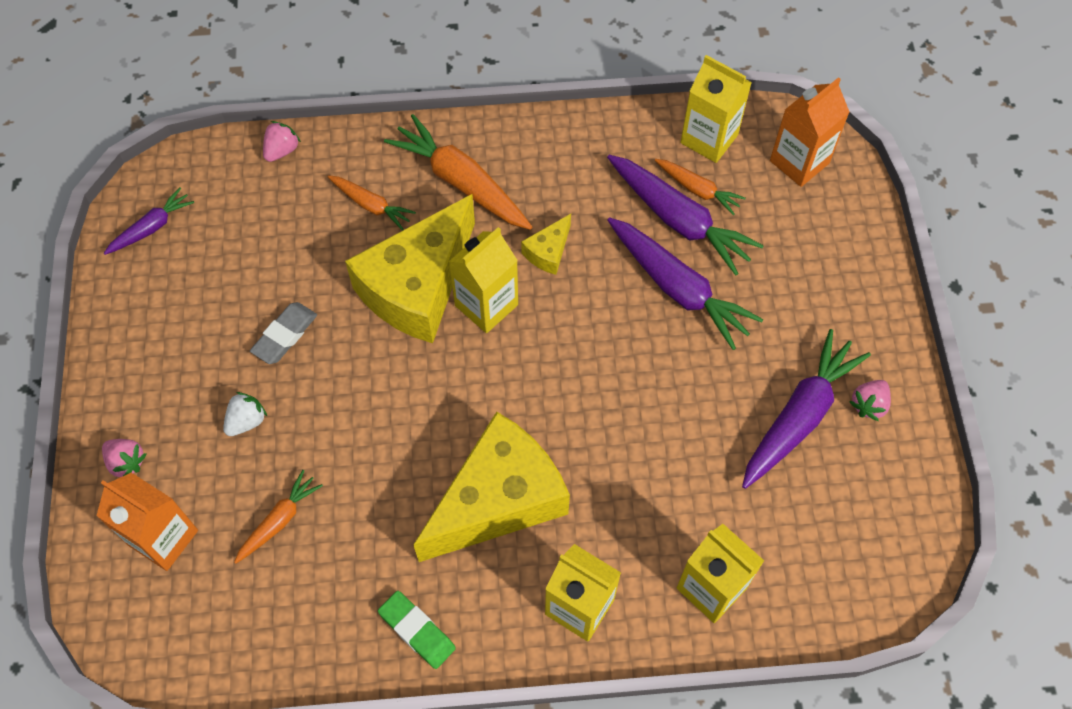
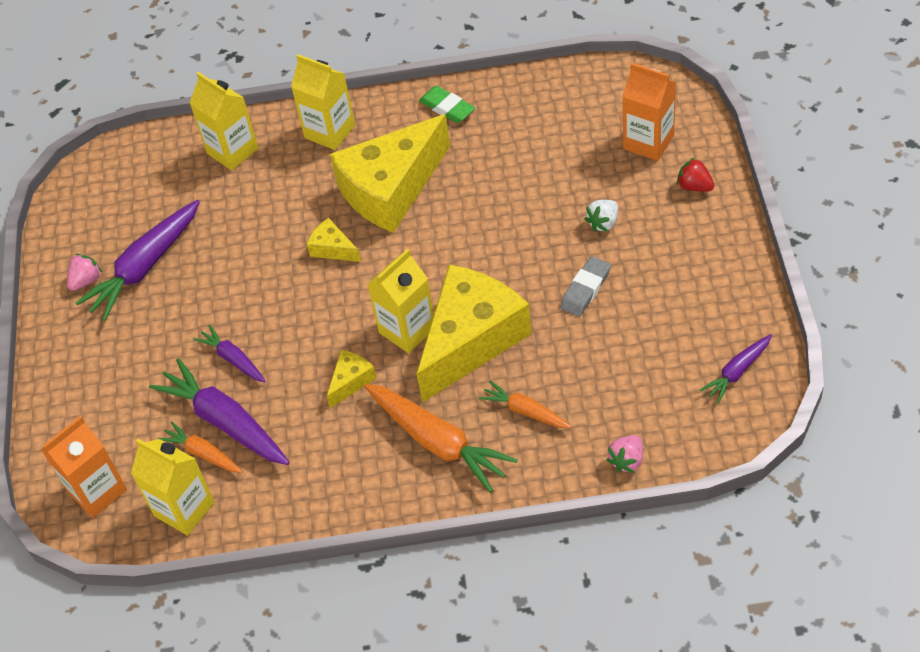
camera: 175 degrees left, 10 degrees down
pink strawberry [102,439,146,477] -> red strawberry [677,158,714,192]
orange carrot [234,470,323,564] -> none
purple carrot [607,217,763,350] -> purple carrot [193,325,266,382], size x0.55
none -> yellow cheese [307,218,361,262]

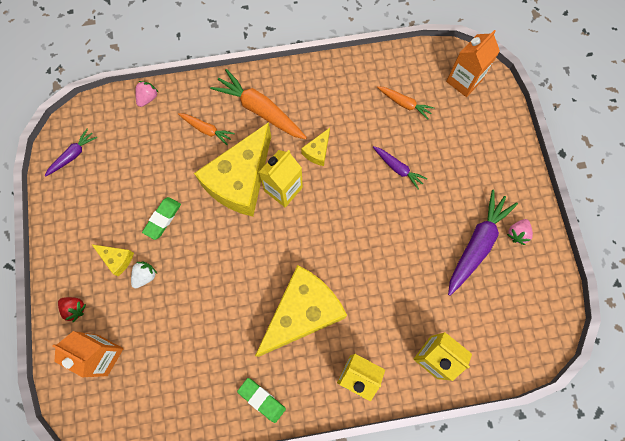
camera: 170 degrees right, 20 degrees up
yellow carton [131,439,215,536] -> none
purple carrot [149,358,289,465] -> none
yellow cheese [307,218,361,262] -> yellow cheese moved to [91,244,134,276]
grey eraser [560,256,611,317] -> green eraser [142,197,181,240]

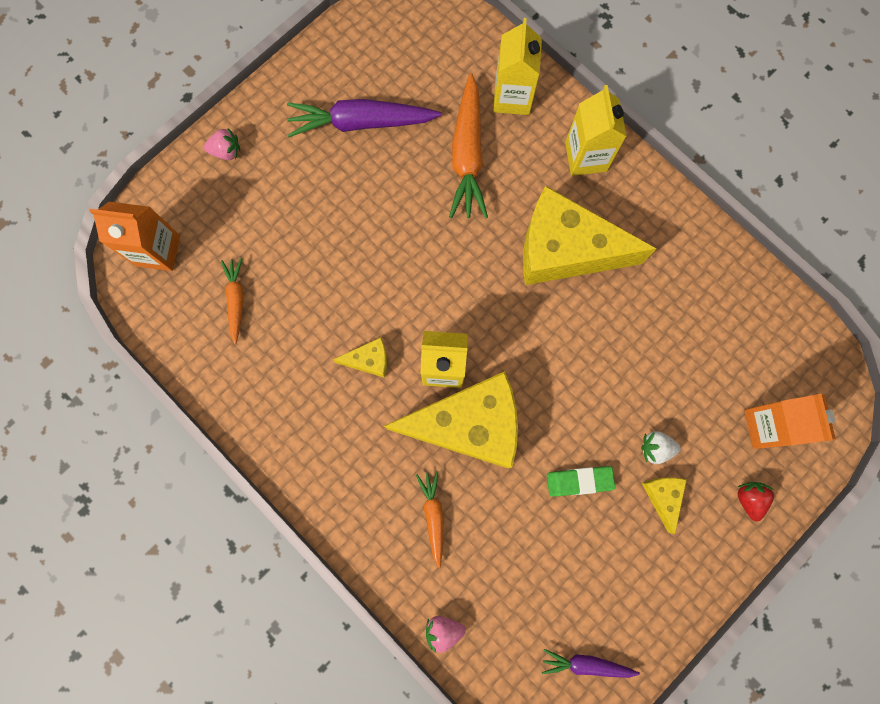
camera: 125 degrees left, 5 degrees up
orange carrot [210,69,307,139] -> orange carrot moved to [449,73,488,219]
green eraser [237,378,286,423] -> none
purple carrot [373,146,427,190] -> none
pink strawberry [507,219,533,245] -> pink strawberry moved to [204,128,240,160]

